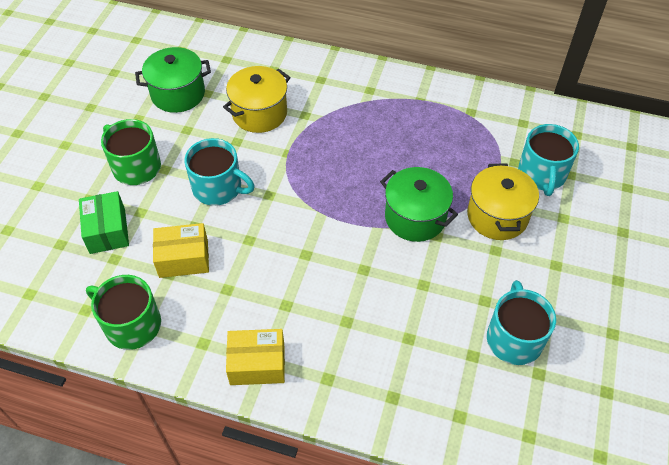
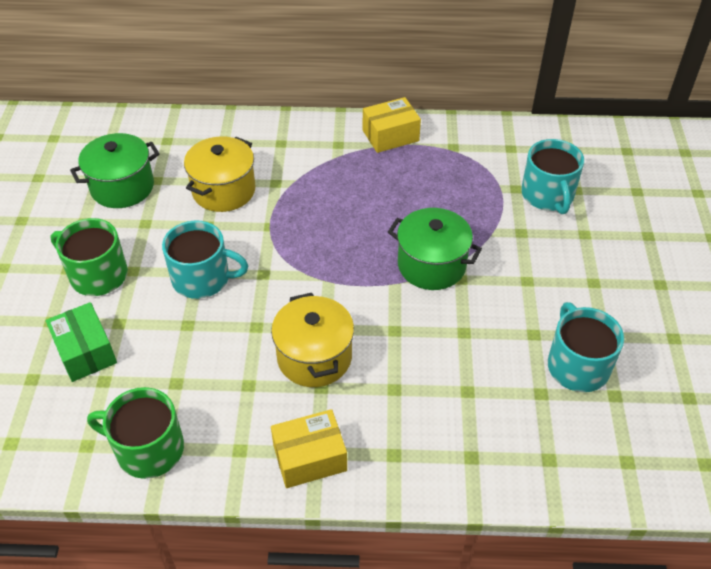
camera: 15 degrees left, 5 degrees down
yellow box [153,223,209,278] -> yellow box moved to [363,97,421,153]
yellow pot [467,164,539,240] -> yellow pot moved to [271,293,354,387]

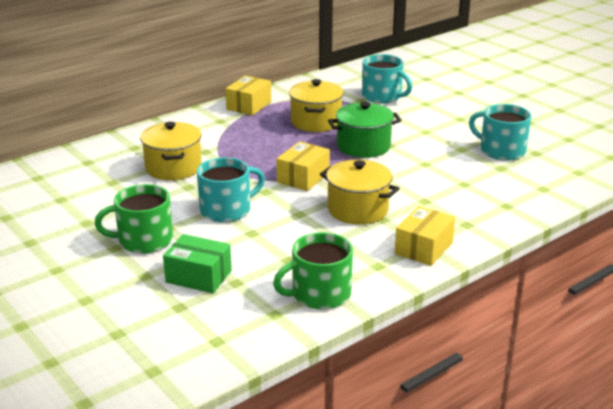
camera: 40 degrees left, 20 degrees down
green pot [70,133,160,208] -> none
none -> yellow box [276,141,330,191]
none -> yellow pot [289,79,344,132]

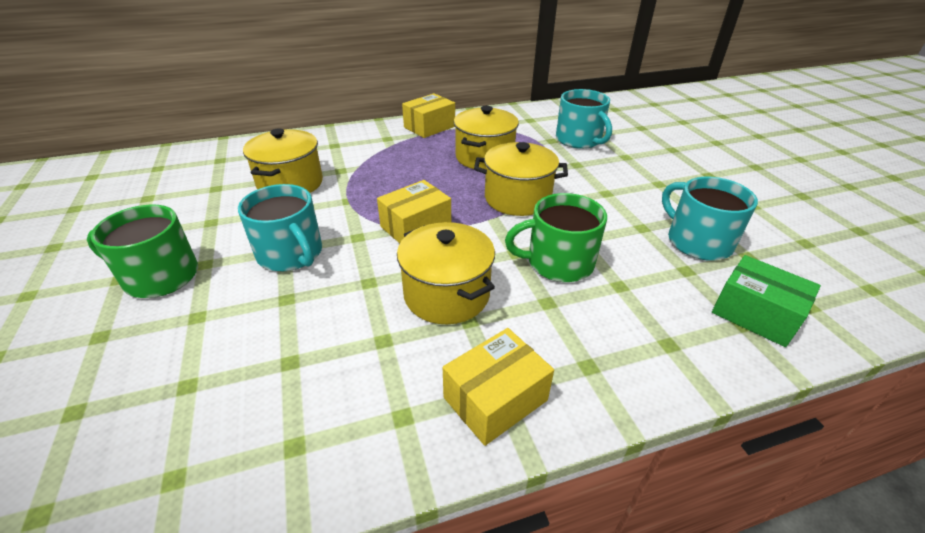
camera: 20 degrees right, 10 degrees up
green box [163,234,232,293] -> green box moved to [712,255,821,347]
turquoise mug [197,157,265,222] -> turquoise mug turned 60 degrees clockwise [238,184,322,271]
green mug [273,232,353,309] -> green mug moved to [505,193,607,282]
green pot [328,102,401,158] -> yellow pot [474,142,568,216]

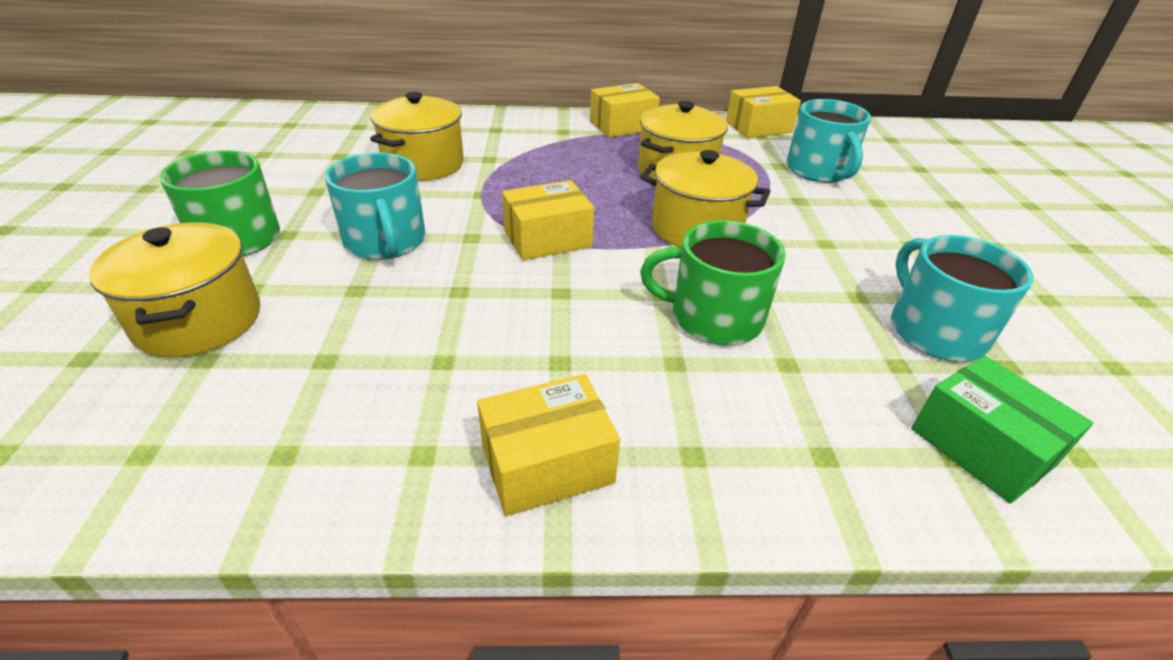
camera: 15 degrees right, 0 degrees up
yellow pot [397,222,495,324] -> yellow pot moved to [89,222,260,358]
none -> yellow box [726,86,801,138]

